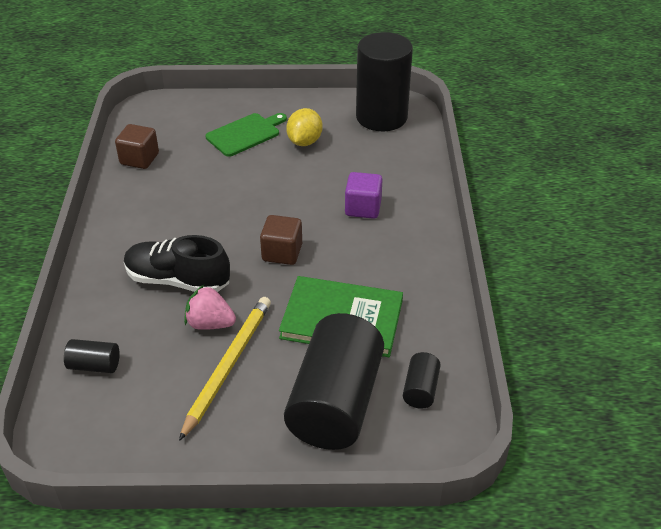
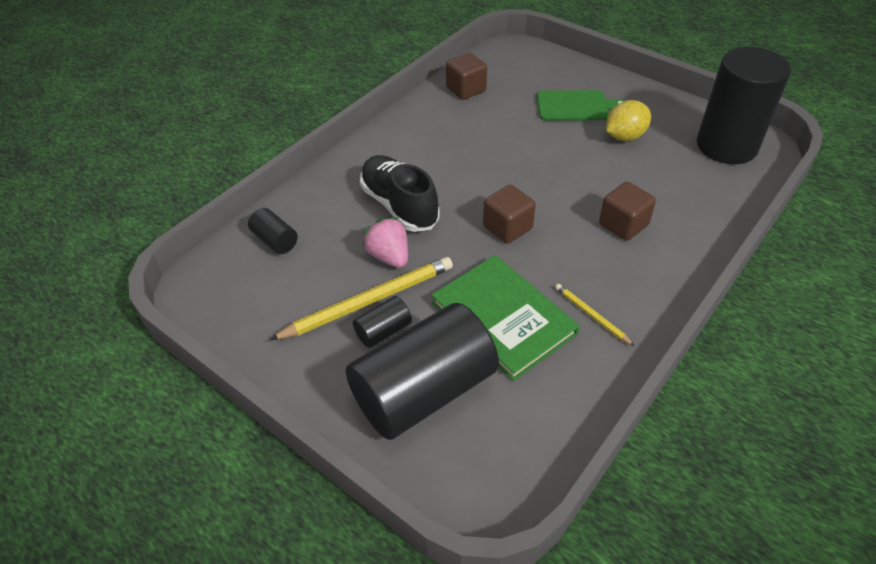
camera: 40 degrees right, 5 degrees up
purple cube [345,172,383,219] -> brown cube [599,182,656,241]
black cylinder [403,352,441,409] -> black cylinder moved to [353,296,412,348]
none -> yellow pencil [555,284,634,346]

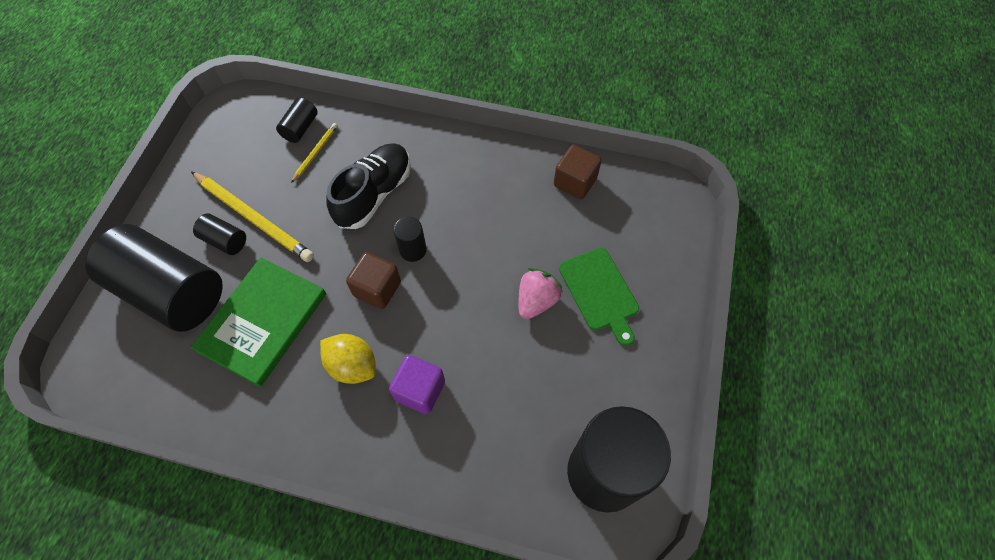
camera: 65 degrees right, 15 degrees up
pink strawberry [362,217,408,268] -> pink strawberry moved to [518,268,563,319]
yellow pencil [555,284,634,346] -> yellow pencil moved to [291,123,338,183]
brown cube [599,182,656,241] -> purple cube [389,355,445,414]
yellow lemon [606,100,651,141] -> yellow lemon moved to [320,334,376,384]
none -> black cylinder [393,217,427,262]

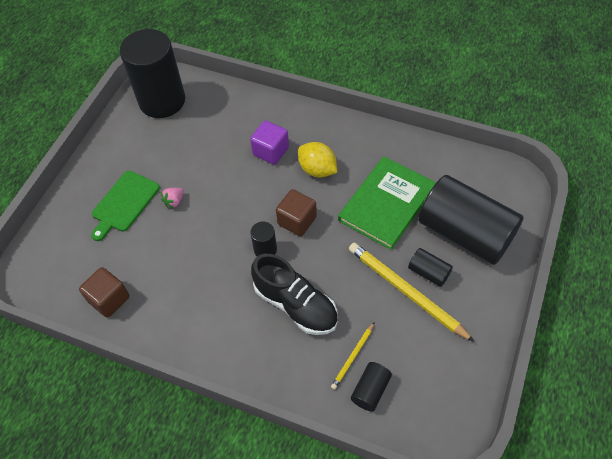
camera: 170 degrees left, 5 degrees down
black shoe [326,143,411,229] -> black shoe turned 90 degrees counterclockwise [251,254,338,335]
pink strawberry [518,268,563,319] -> pink strawberry [161,188,184,208], size x0.61
green cutting board [559,248,639,346] -> green cutting board turned 135 degrees counterclockwise [91,171,160,241]

